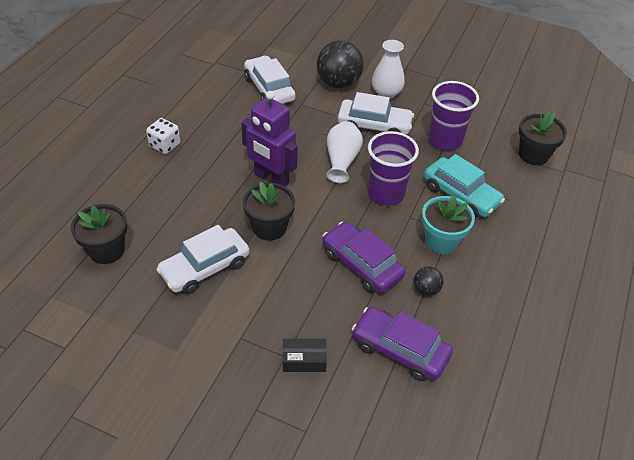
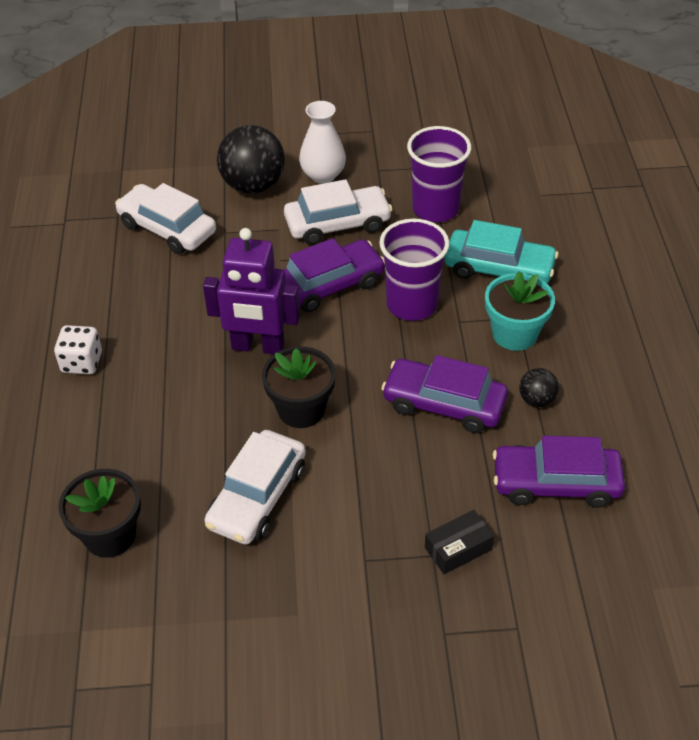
camera: 25 degrees left, 0 degrees up
white vase [326,121,363,183] -> purple car [284,238,385,312]
black flower pot [519,112,567,165] -> none

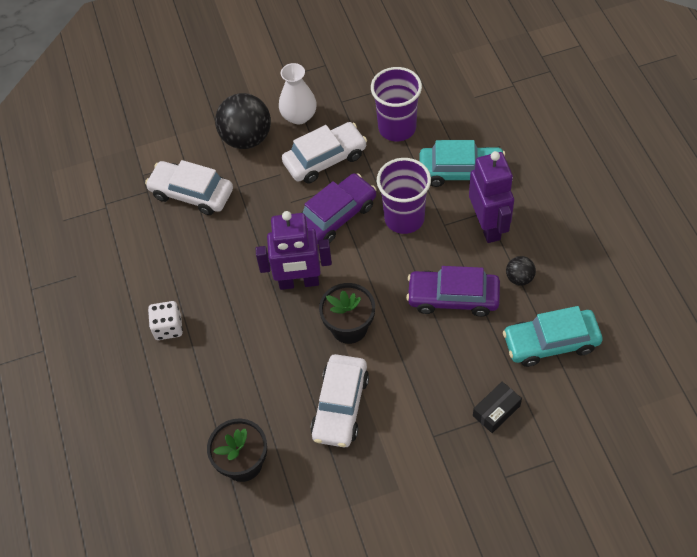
camera: 10 degrees left, 10 degrees up
turquoise flower pot [485,271,555,351] -> purple robot [469,151,514,243]
purple car [493,436,625,508] -> turquoise car [503,306,603,367]

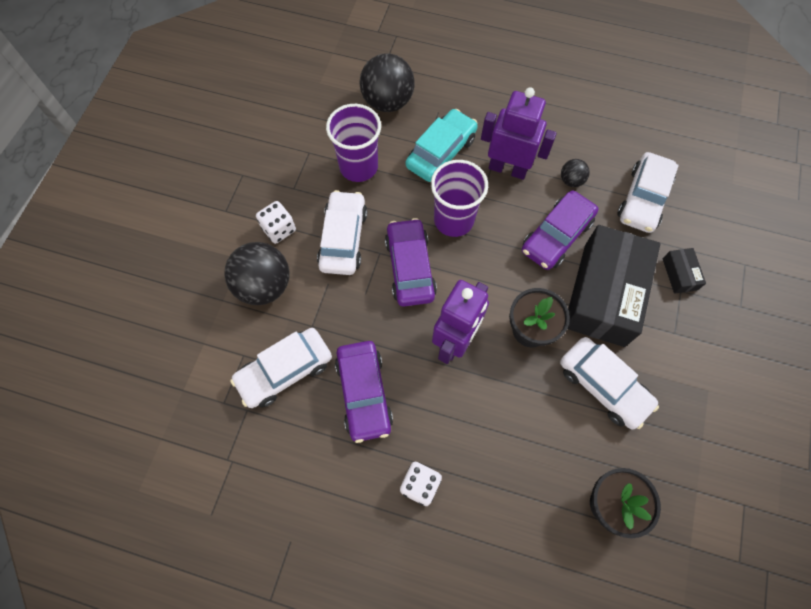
camera: 60 degrees left, 10 degrees up
white vase [279,63,317,124] -> white dice [256,201,296,244]
turquoise car [503,306,603,367] -> white car [617,152,679,233]
none -> purple car [335,341,393,443]
none -> black ball [360,54,415,112]
none -> black box [567,225,660,347]

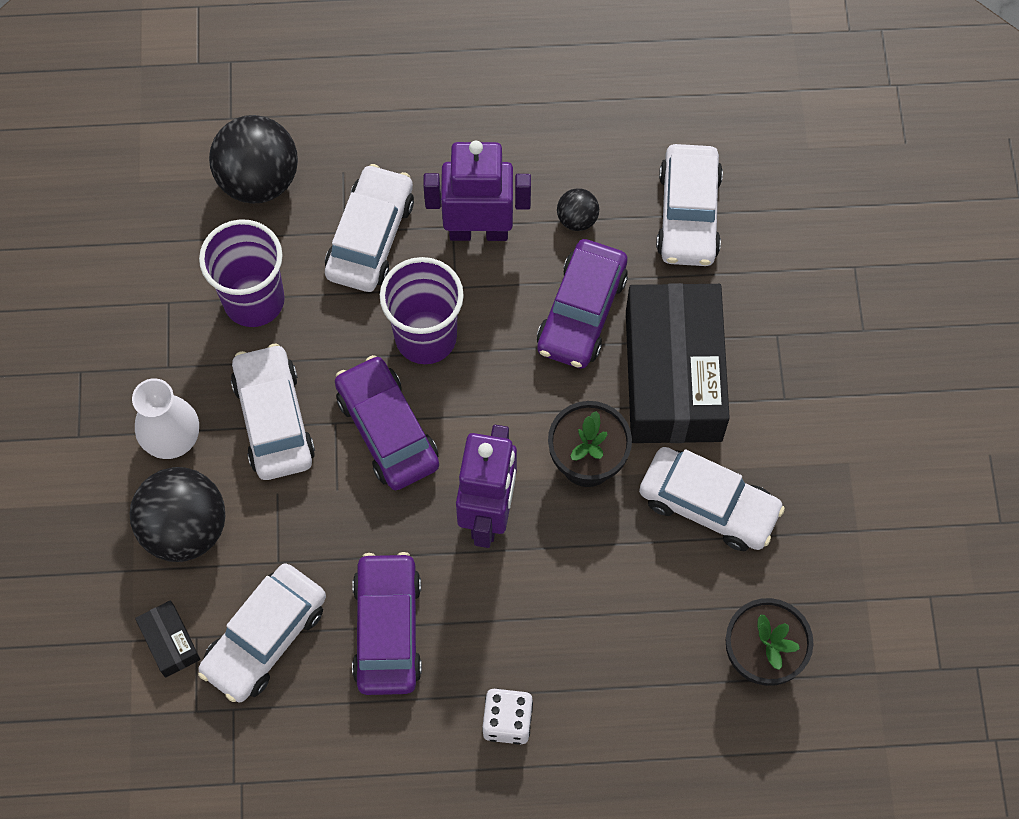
camera: 20 degrees left, 0 degrees up
white dice [256,201,296,244] -> white vase [132,378,199,459]
purple car [335,341,393,443] -> purple car turned 150 degrees counterclockwise [352,552,422,695]
turquoise car [405,109,478,182] -> white car [325,164,414,292]
black box [663,248,706,294] -> black box moved to [135,600,201,678]

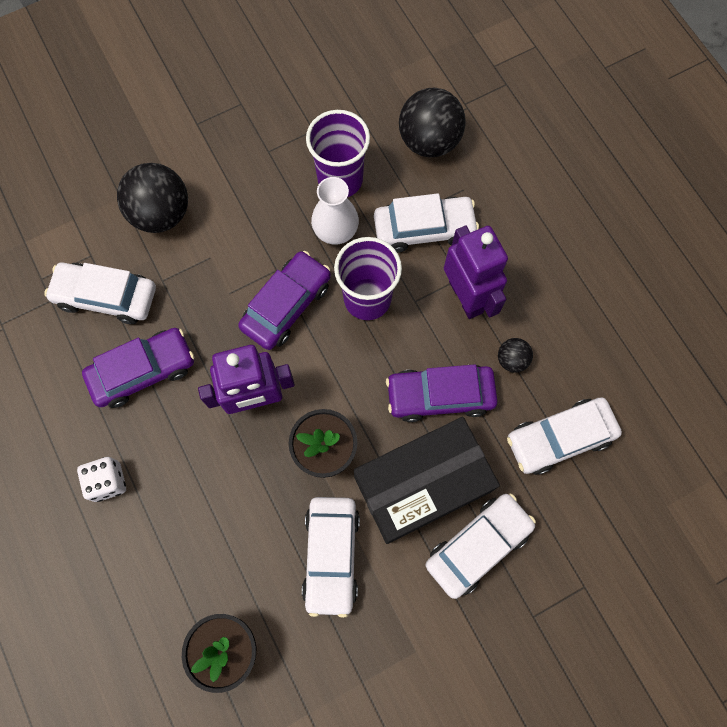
camera: 65 degrees right, 5 degrees up
white vase [132,378,199,459] -> white vase moved to [311,177,359,244]
black box [135,600,201,678] -> none
white car [231,344,315,480] -> white car moved to [426,494,536,599]

